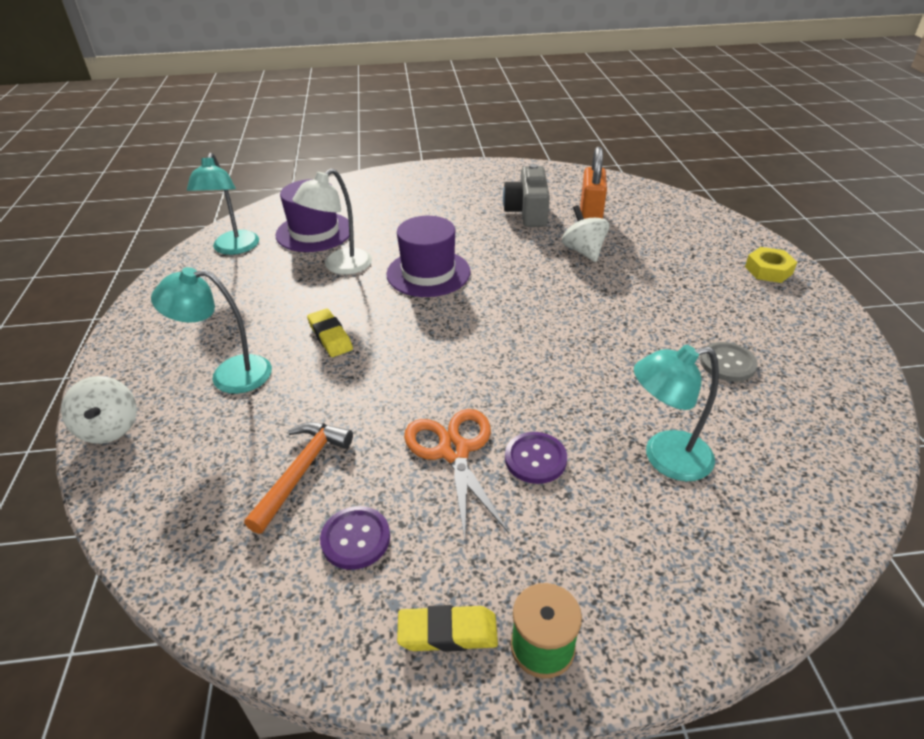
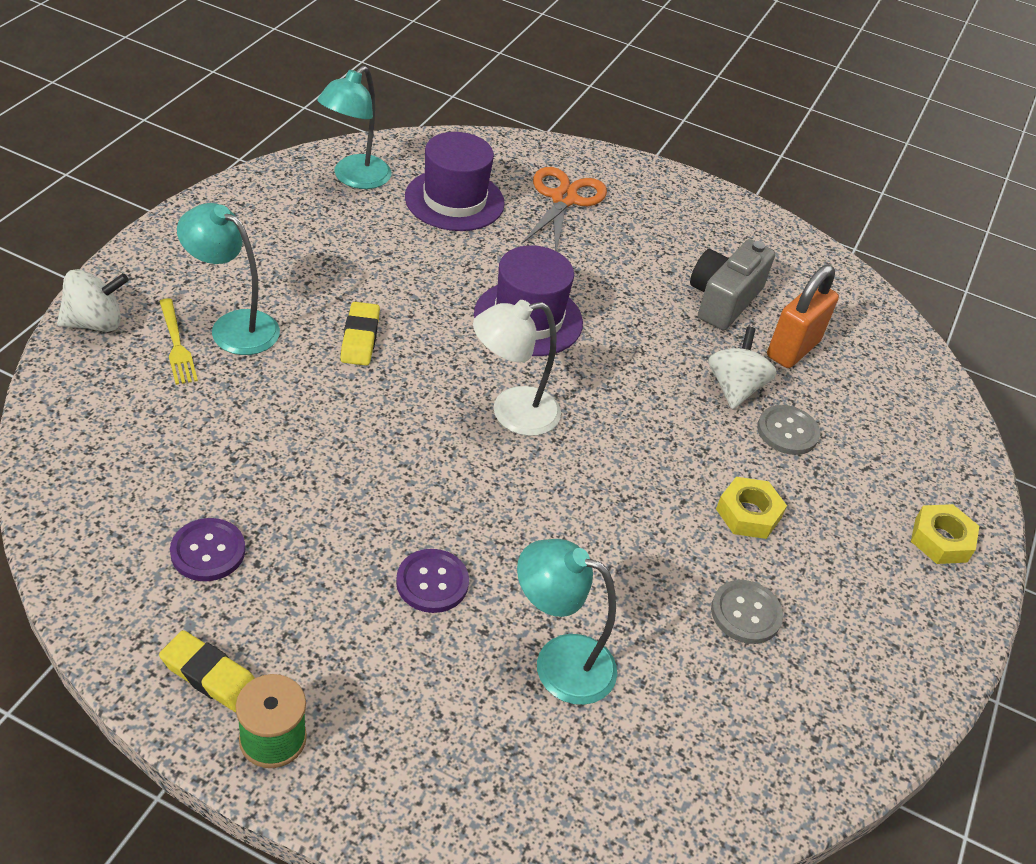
camera: 25 degrees right, 5 degrees up
white spinning top [61,376,137,444] -> white spinning top turned 120 degrees counterclockwise [57,269,129,332]
orange hammer [244,422,353,534] -> none
white lamp [292,168,372,275] -> white lamp moved to [473,300,561,436]
orange scissors [404,409,509,540] -> orange scissors moved to [522,167,607,251]
none -> yellow fork [159,298,198,385]
none -> yellow nut [716,477,787,539]
none -> grey button [757,405,820,455]

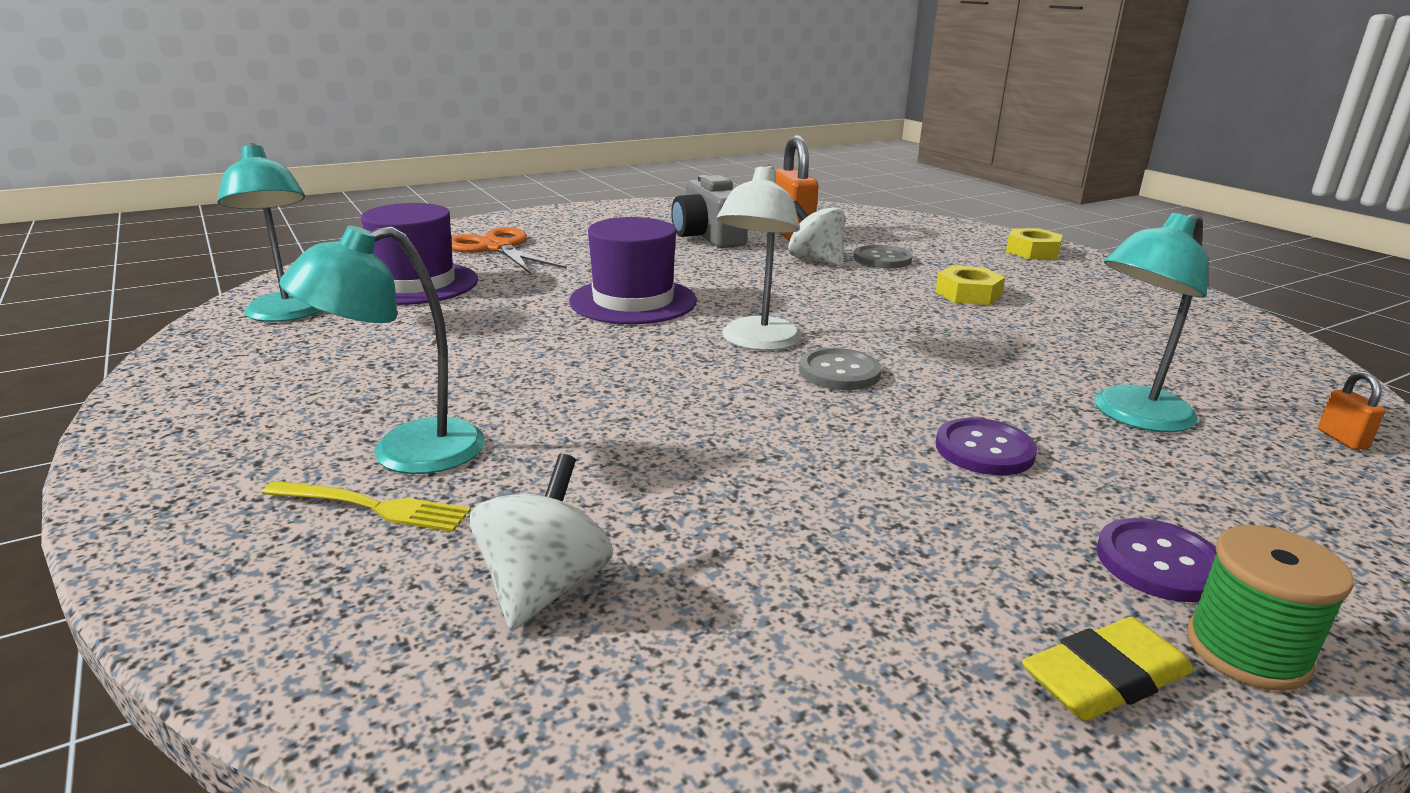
camera: 50 degrees left, 20 degrees down
white spinning top [57,269,129,332] -> white spinning top moved to [470,454,613,630]
purple button [170,518,245,581] -> purple button moved to [1096,518,1217,602]
yellow eraser [340,302,380,366] -> none
grey button [711,580,783,644] -> grey button moved to [799,348,882,390]
none -> orange padlock [1318,371,1386,450]

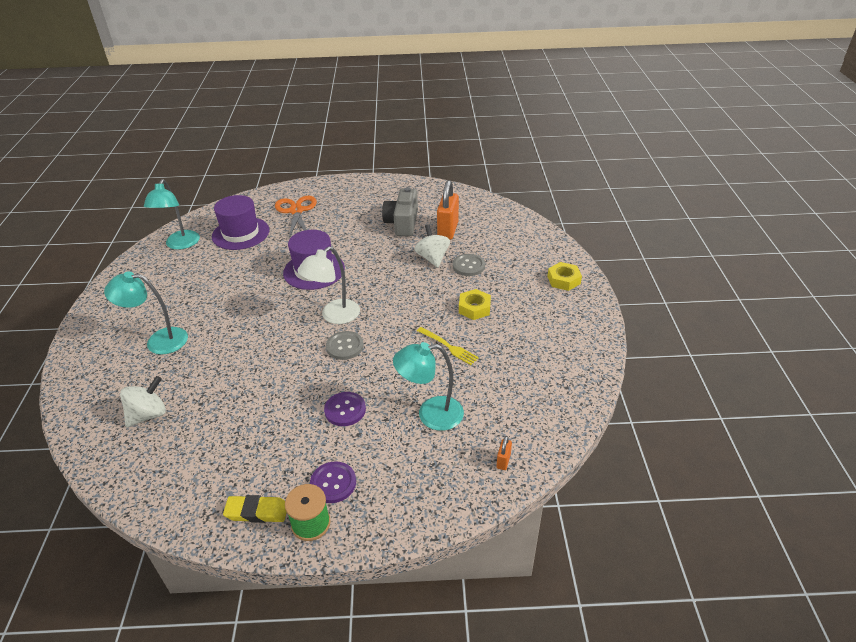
camera: 30 degrees right, 15 degrees up
yellow fork [262,481,471,532] -> yellow fork moved to [417,327,479,365]

